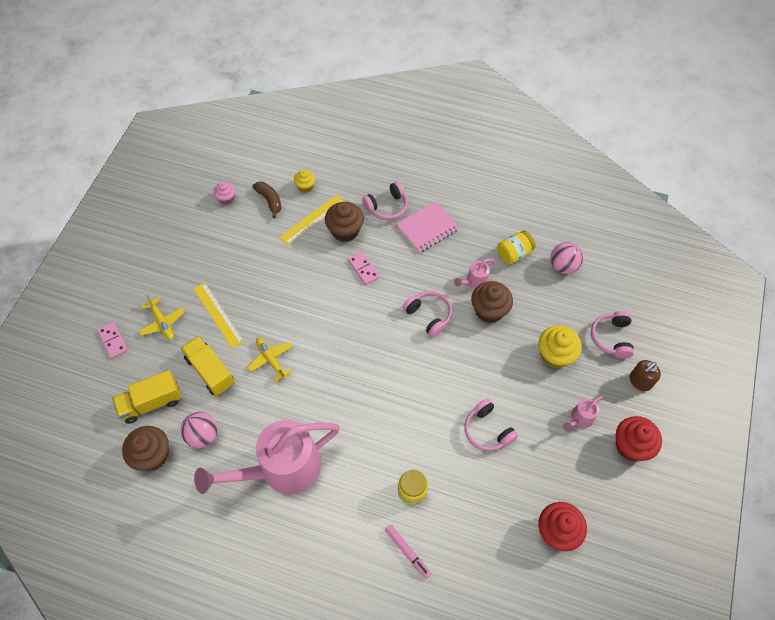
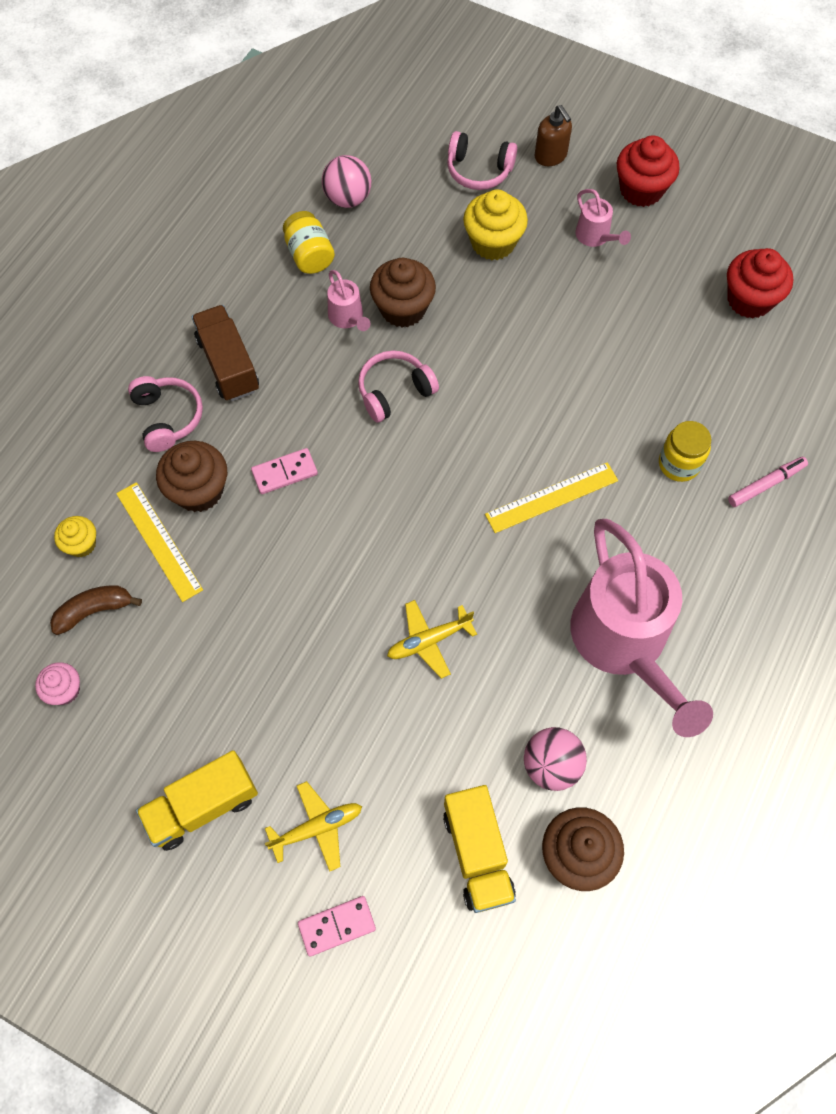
camera: 80 degrees left, 5 degrees up
yellow truck [181,336,235,396] -> yellow truck moved to [136,750,258,851]
yellow ruler [193,282,244,349] -> yellow ruler moved to [485,462,618,533]
pink notebook [396,201,459,253] -> brown truck [192,305,259,401]
pink headphones [464,399,518,451] -> none

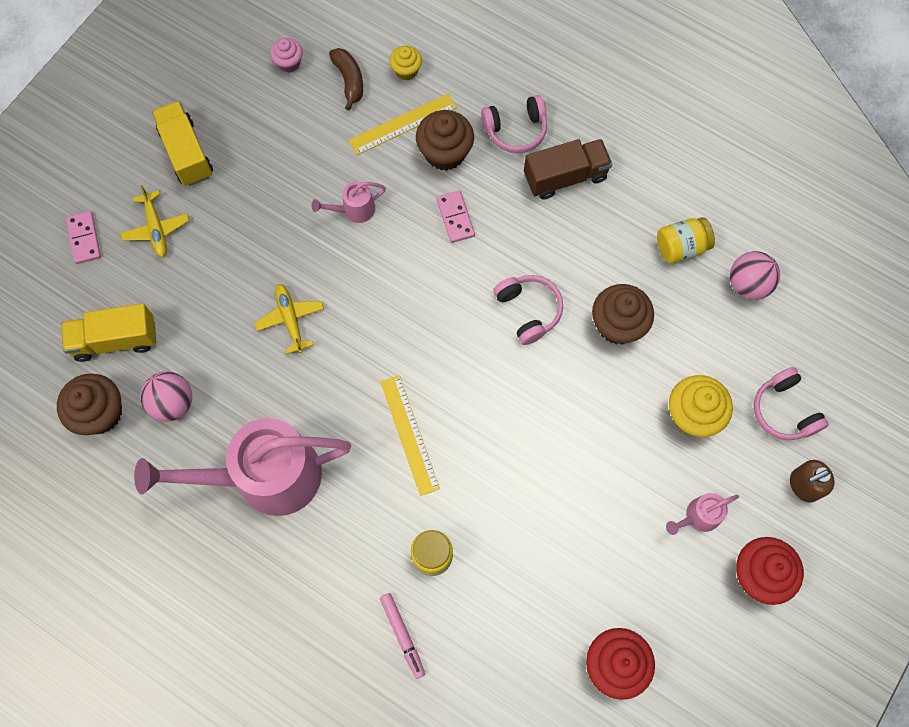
camera: 95 degrees right, 5 degrees up
pink watering can [327,270,370,331] -> pink watering can moved to [312,181,386,223]
pink headphones [447,131,517,190] -> pink headphones turned 45 degrees counterclockwise [753,367,829,440]

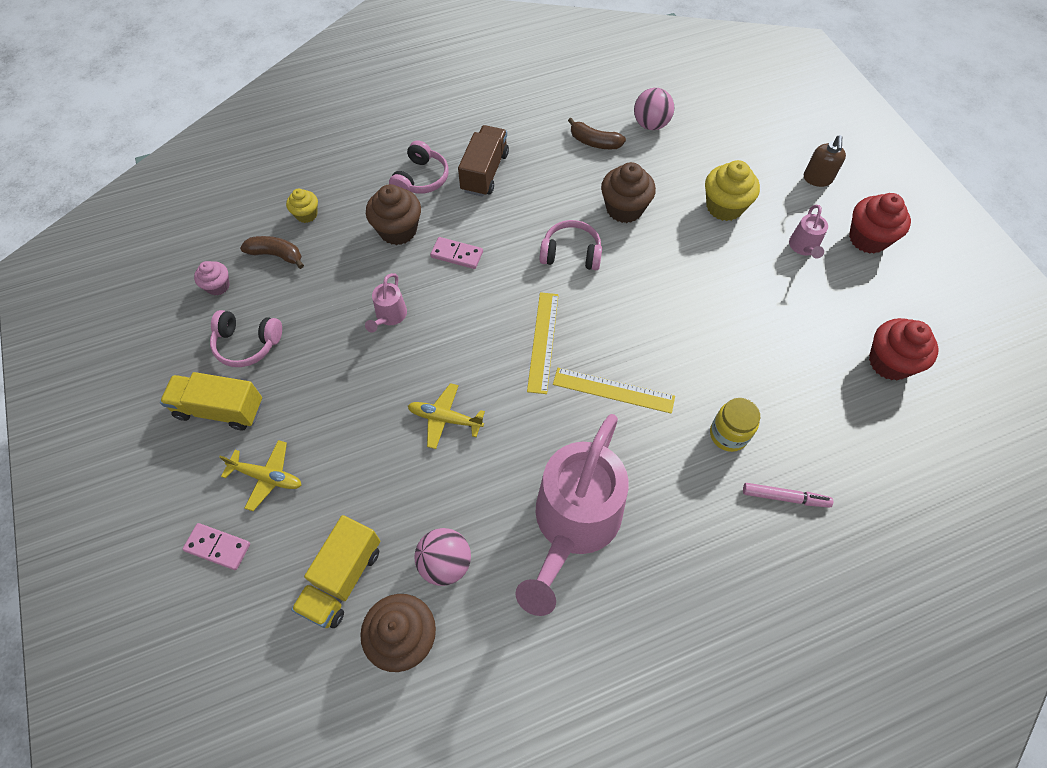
camera: 55 degrees left, 10 degrees down
yellow ruler [348,94,457,155] -> yellow ruler moved to [527,292,559,394]
yellow jar [657,217,715,264] -> brown banana [568,118,626,149]
pink headphones [753,367,829,440] -> pink headphones moved to [210,310,282,367]

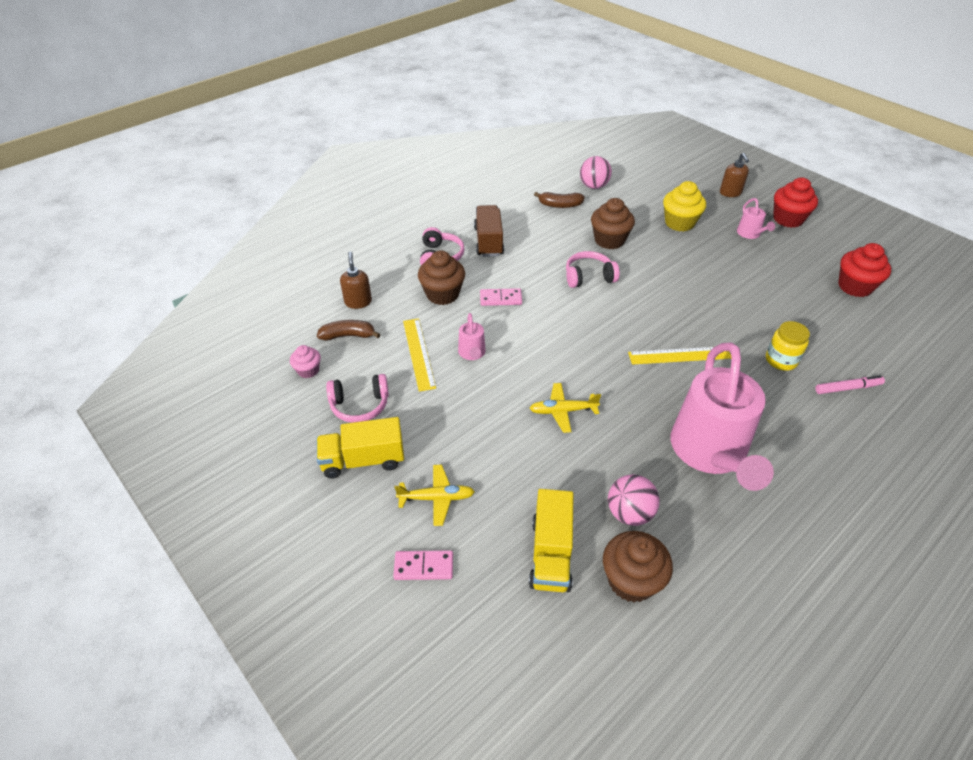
camera: 20 degrees left, 15 degrees down
yellow cupcake [286,189,318,223] -> brown soap dispenser [340,252,372,309]
yellow ruler [527,292,559,394] -> yellow ruler moved to [403,318,436,392]

